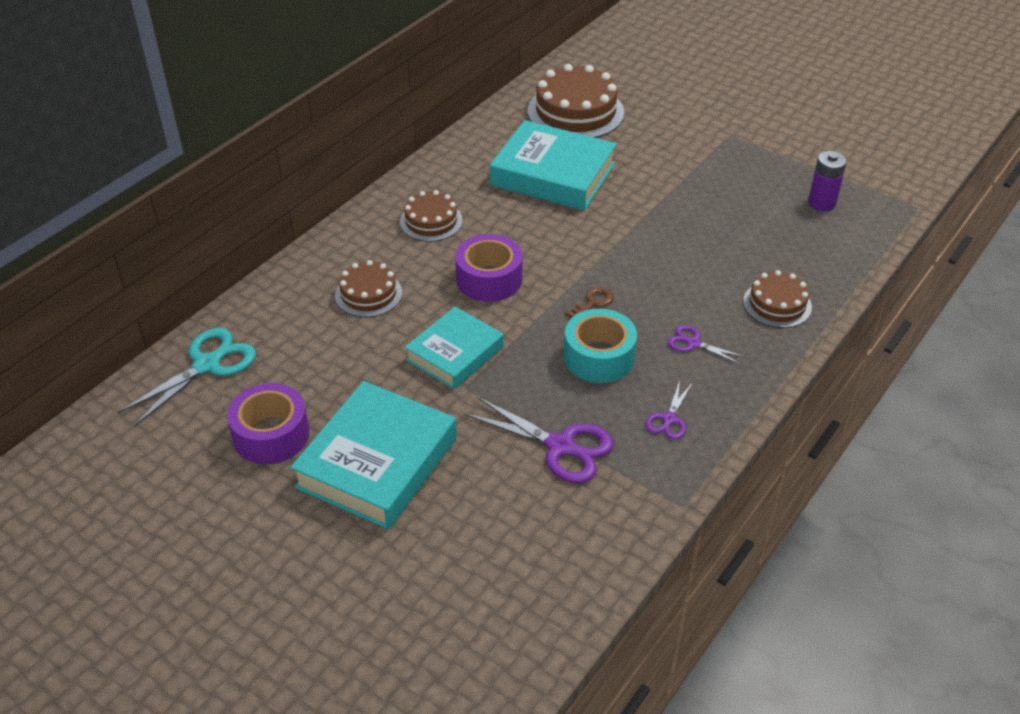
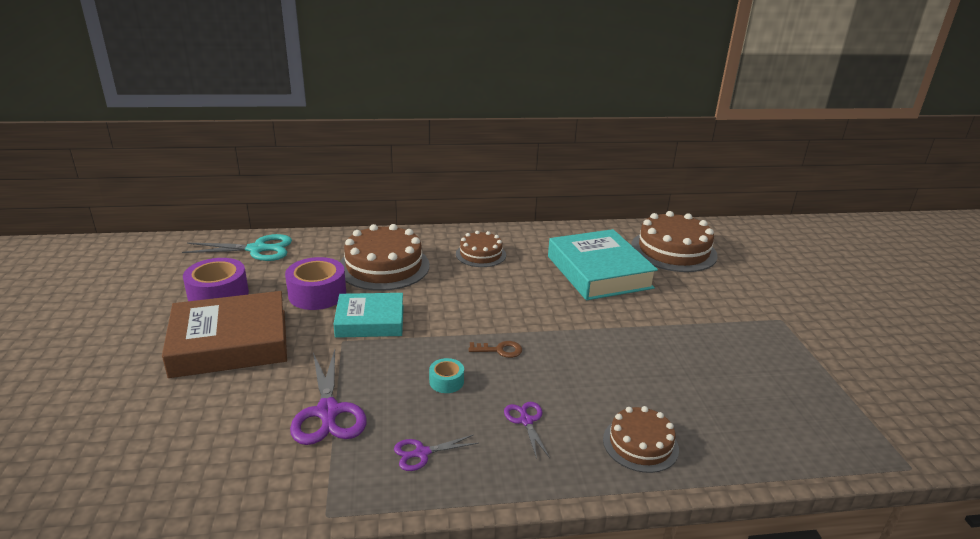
camera: 45 degrees right, 15 degrees down
turquoise book [290,381,457,530] -> brown book [162,291,287,378]
brown cake [335,260,402,317] -> brown cake [340,224,430,291], size x1.72
purple tape [455,234,523,302] -> purple tape moved to [285,257,346,310]
turquoise tape [564,309,637,383] -> turquoise tape [429,358,464,393], size x0.51
purple battery [808,151,847,211] -> none

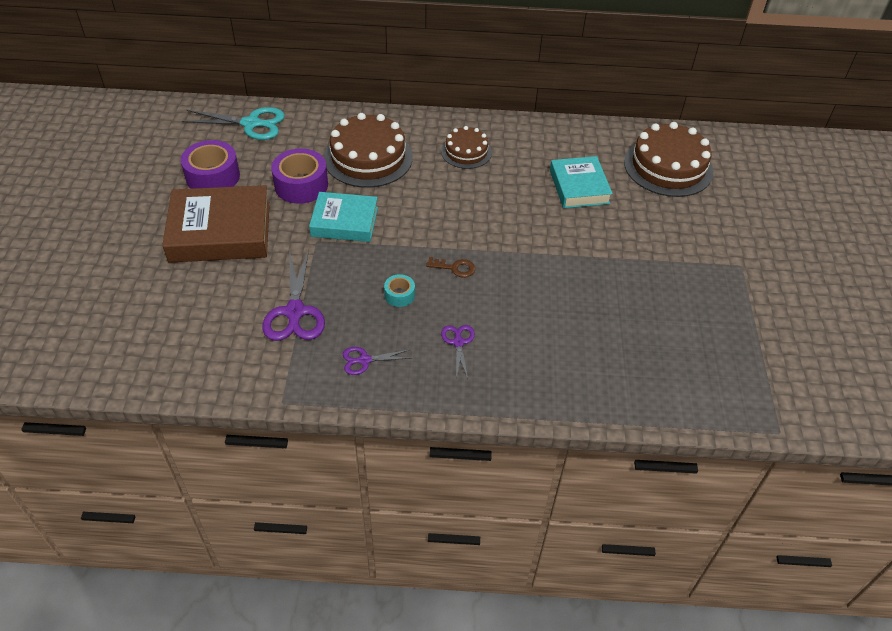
camera: 10 degrees right, 20 degrees up
turquoise book [548,229,658,300] -> turquoise book [550,156,613,208], size x0.64
brown cake [603,406,679,473] -> none

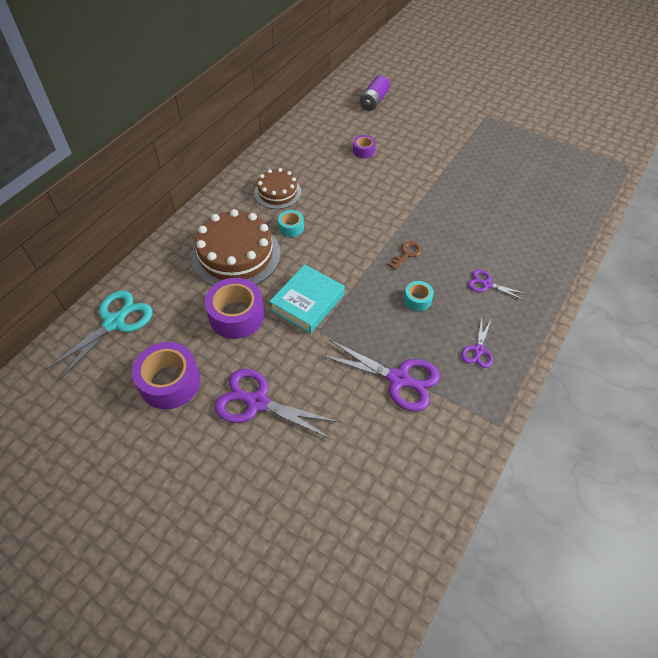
camera: 60 degrees left, 5 degrees up
brown book [162,185,270,263] -> purple scissors [214,369,339,440]
turquoise book [550,156,613,208] -> purple tape [353,135,376,158]
brown cake [624,122,713,197] -> purple battery [360,75,390,111]
none -> turquoise tape [278,210,304,237]

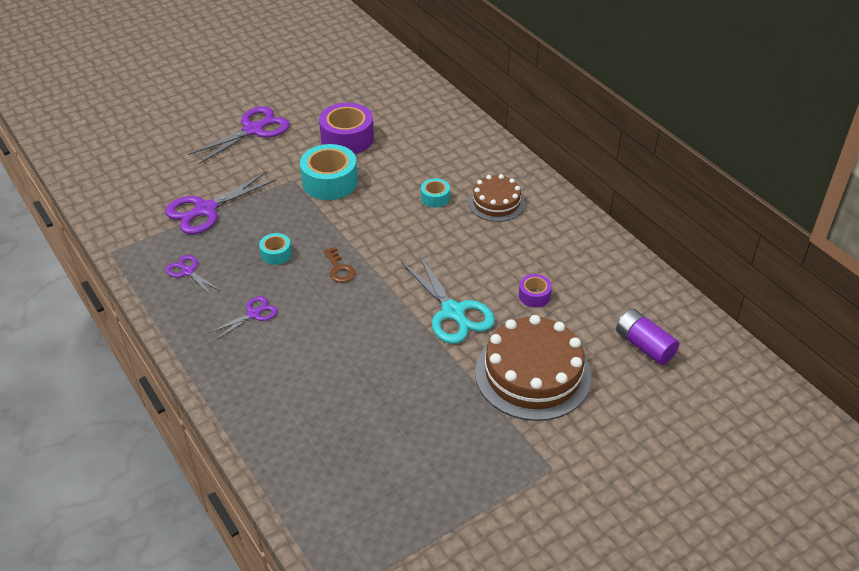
camera: 115 degrees right, 10 degrees down
turquoise scissors [45,290,153,381] -> turquoise scissors moved to [401,254,495,344]
purple tape [132,342,200,409] -> none
brown cake [191,209,281,286] -> brown cake moved to [475,315,592,421]
turquoise book [269,264,345,334] -> turquoise tape [300,144,358,200]

